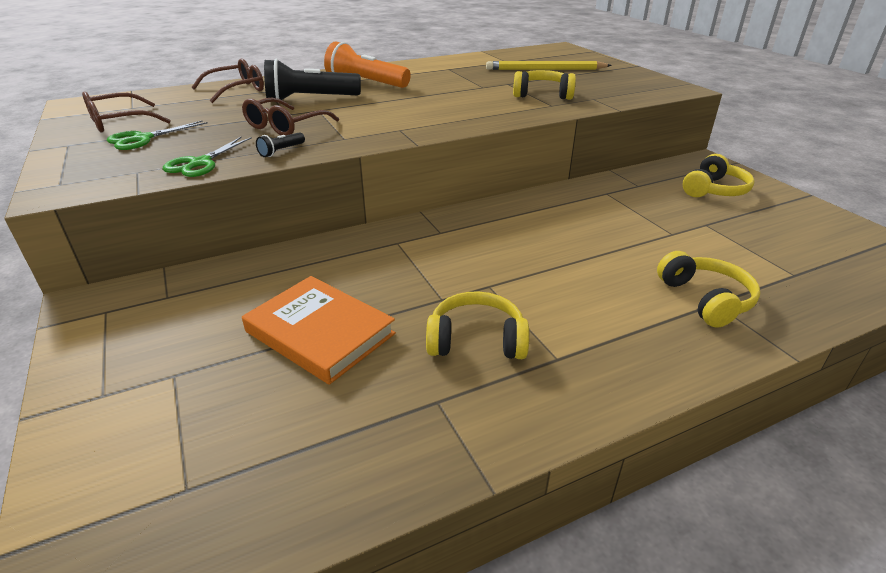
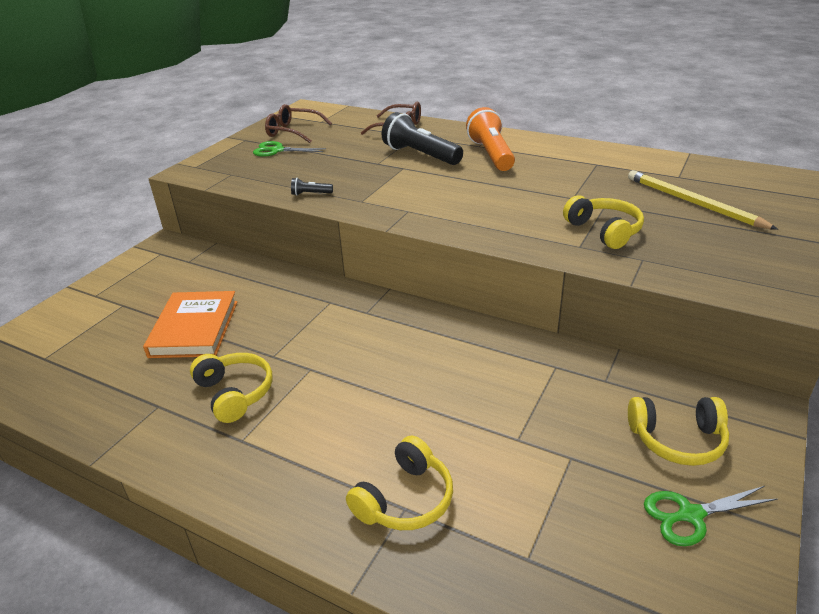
camera: 55 degrees right, 0 degrees up
green scissors [163,137,252,177] -> green scissors moved to [644,486,777,546]
brown glasses [242,98,339,135] -> none

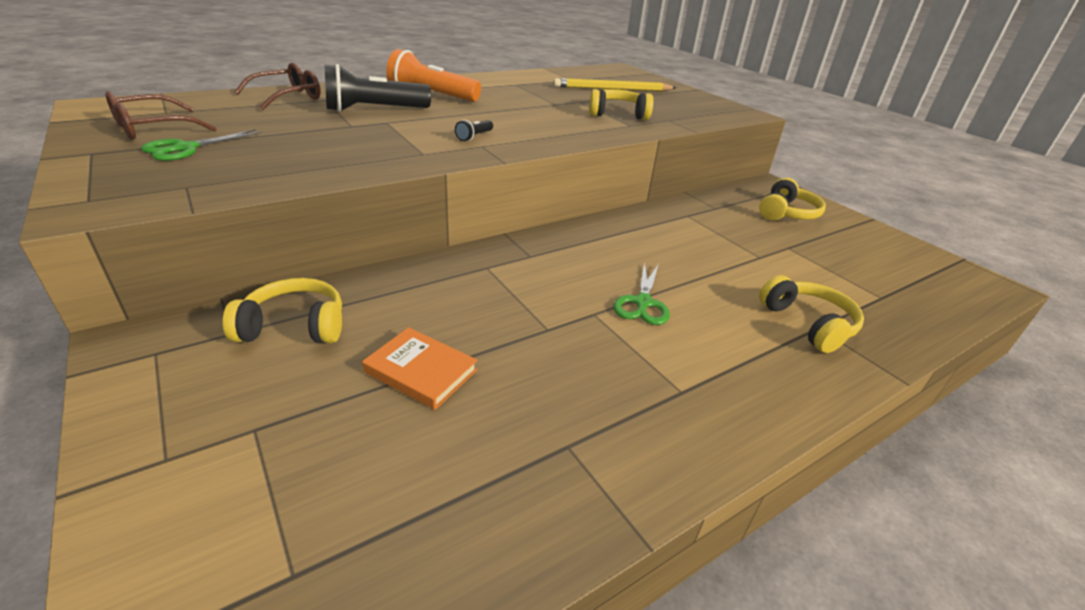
camera: 65 degrees left, 0 degrees up
orange book [143,291,237,358] -> orange book [362,327,477,410], size x0.66
yellow headphones [190,353,273,423] -> yellow headphones moved to [223,278,342,343]
black flashlight [291,178,333,196] -> black flashlight moved to [455,120,493,141]
green scissors [644,486,777,546] -> green scissors moved to [613,263,670,325]

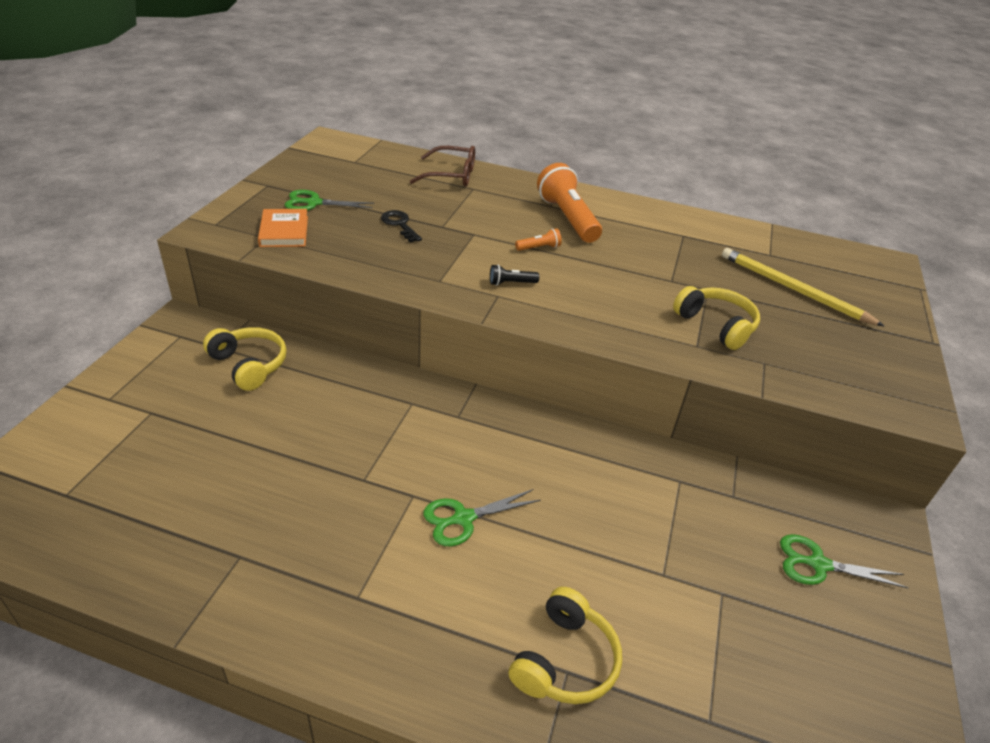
camera: 50 degrees right, 5 degrees up
brown glasses [105,91,217,140] -> none
black flashlight [325,64,431,112] -> none
orange book [362,327,477,410] -> orange book moved to [258,209,308,247]
yellow headphones [759,178,826,220] -> green scissors [780,534,908,588]
none -> black key [381,210,422,243]
none -> orange flashlight [515,228,562,251]

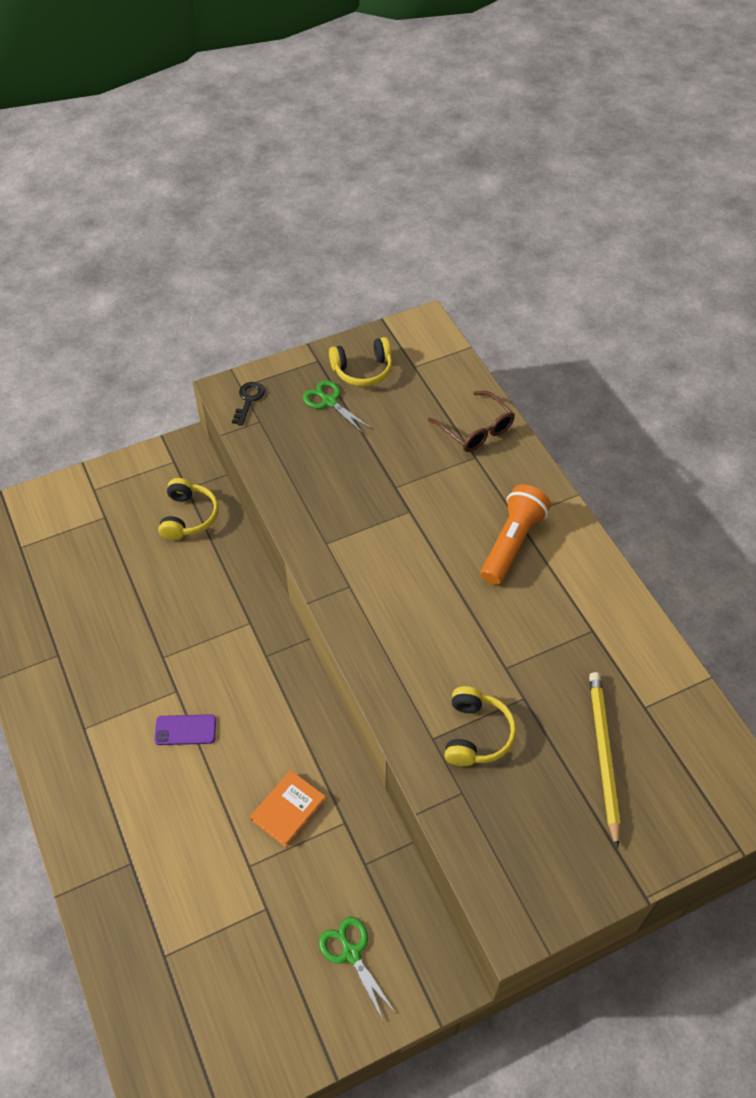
camera: 50 degrees right, 15 degrees up
orange book [258,209,308,247] -> orange book moved to [250,770,326,847]
black key [381,210,422,243] -> black key moved to [232,382,265,426]
green scissors [423,489,541,546] -> purple phone [154,714,216,745]
black flashlight [490,264,539,286] -> none
yellow headphones [509,587,622,704] -> yellow headphones moved to [329,337,392,387]
orange flashlight [515,228,562,251] -> none

